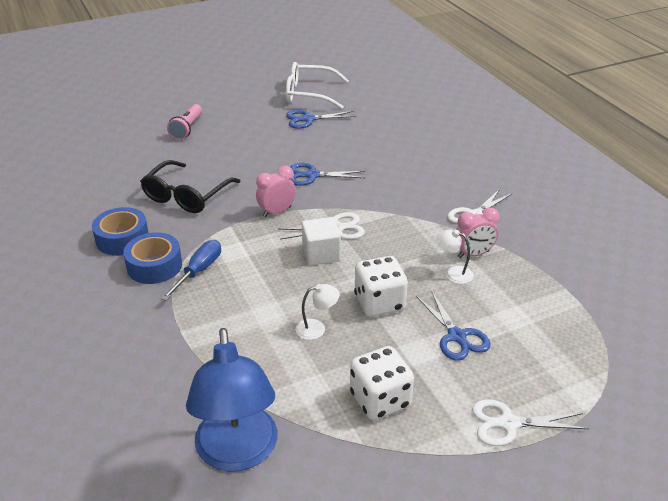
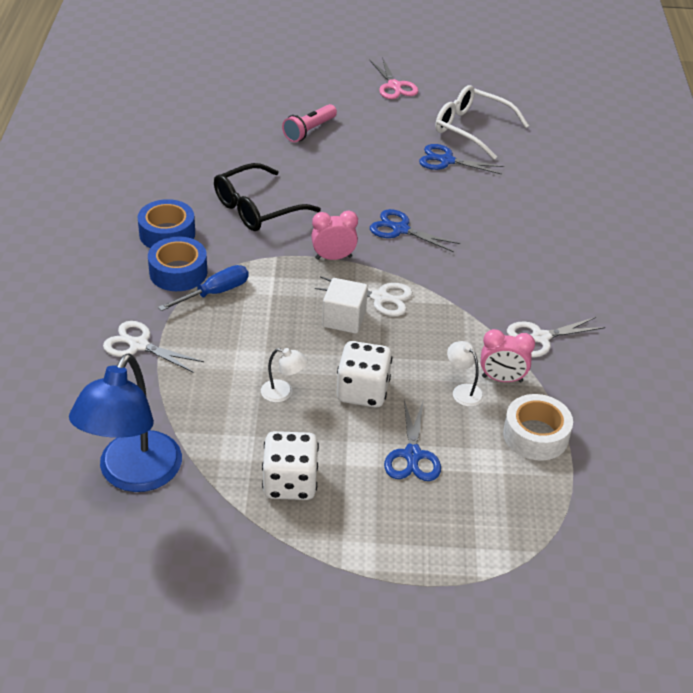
camera: 25 degrees right, 5 degrees up
white scissors [472,399,589,446] -> white scissors moved to [103,321,204,373]
none -> pink scissors [369,57,418,99]
none -> white tape [503,394,573,461]

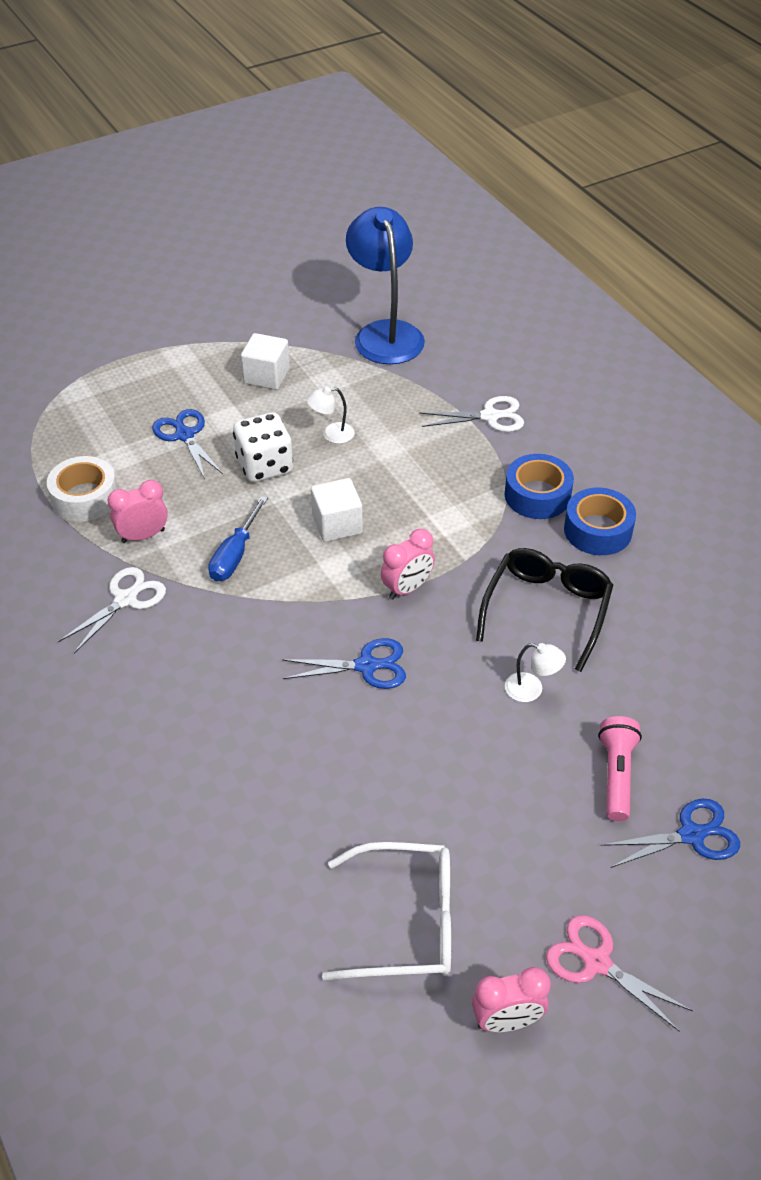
camera: 150 degrees right, 5 degrees up
blue screwdriver [158,265,249,311] -> blue screwdriver moved to [208,496,268,582]
white dice [262,431,319,500] -> white cube [241,333,290,390]
white scissors [315,277,413,316] -> none
blue scissors [419,144,505,175] -> blue scissors moved to [601,799,740,868]
white lamp [447,341,484,407] -> white lamp moved to [505,643,566,702]
none -> pink clock [472,967,551,1032]

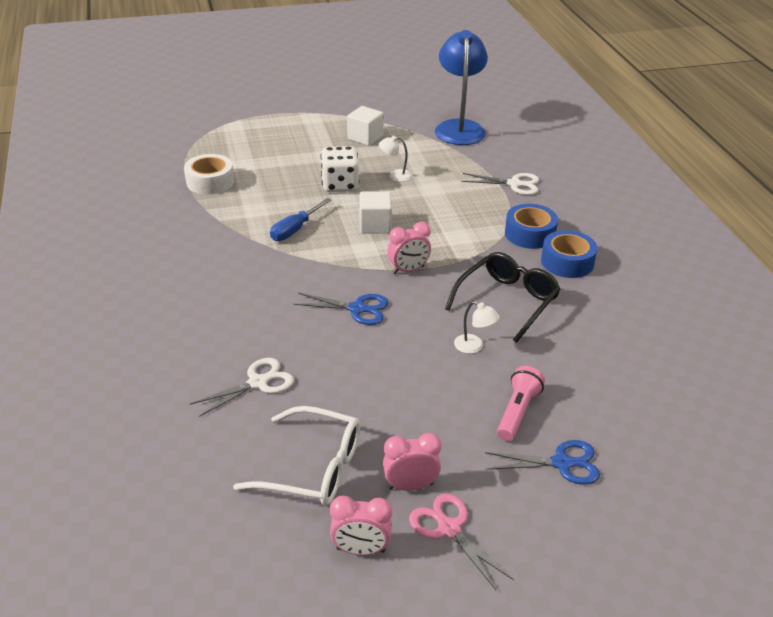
camera: 15 degrees right, 10 degrees down
white scissors [58,567,166,653] -> white scissors moved to [190,358,294,417]
pink clock [107,480,168,543] -> pink clock moved to [383,433,442,491]
blue scissors [152,409,223,479] -> none

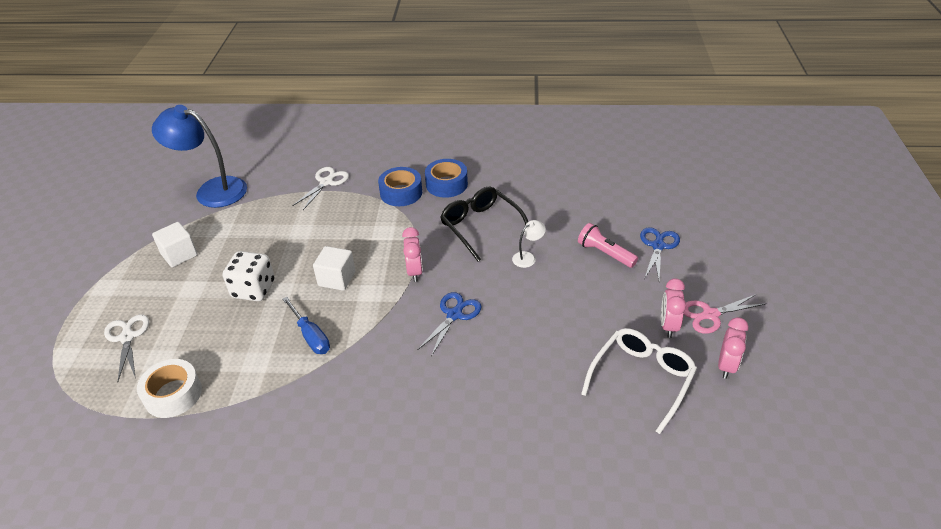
camera: 70 degrees left, 5 degrees up
white scissors [190,358,294,417] -> white scissors moved to [104,314,149,381]
white lamp [379,136,412,182] -> none

